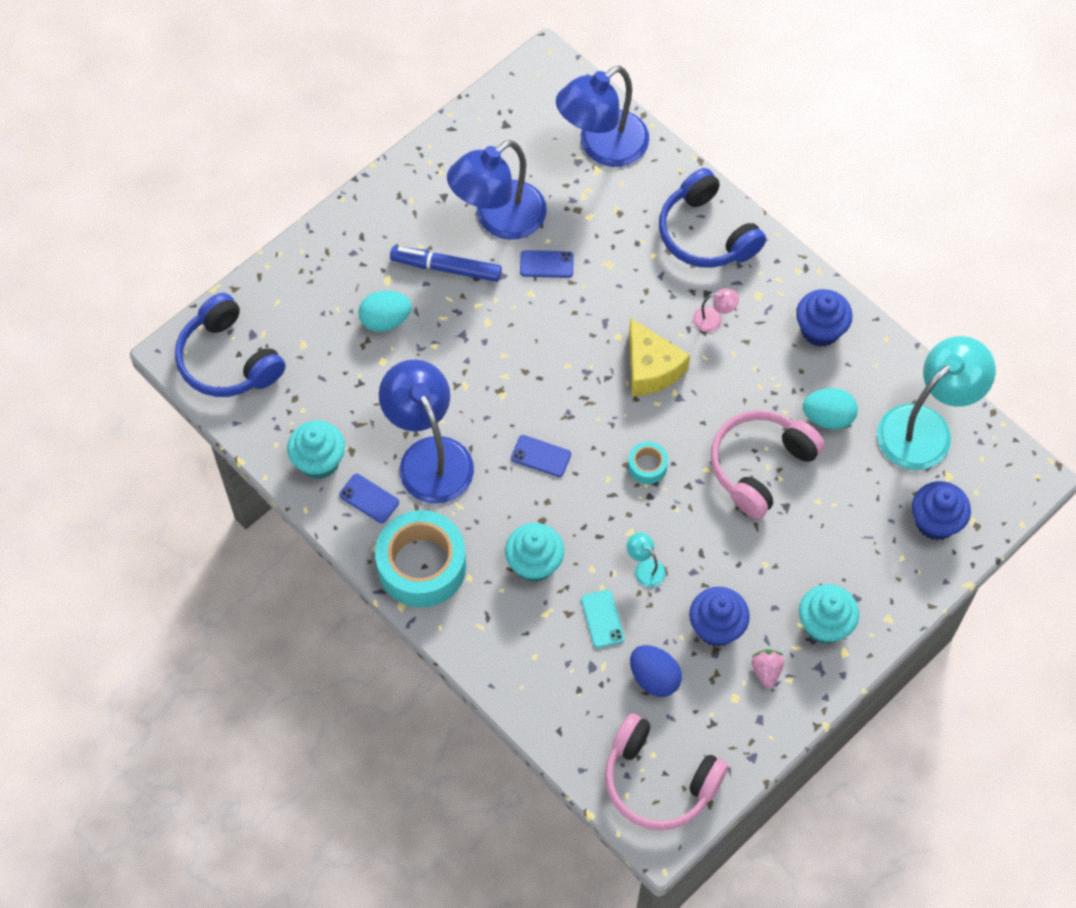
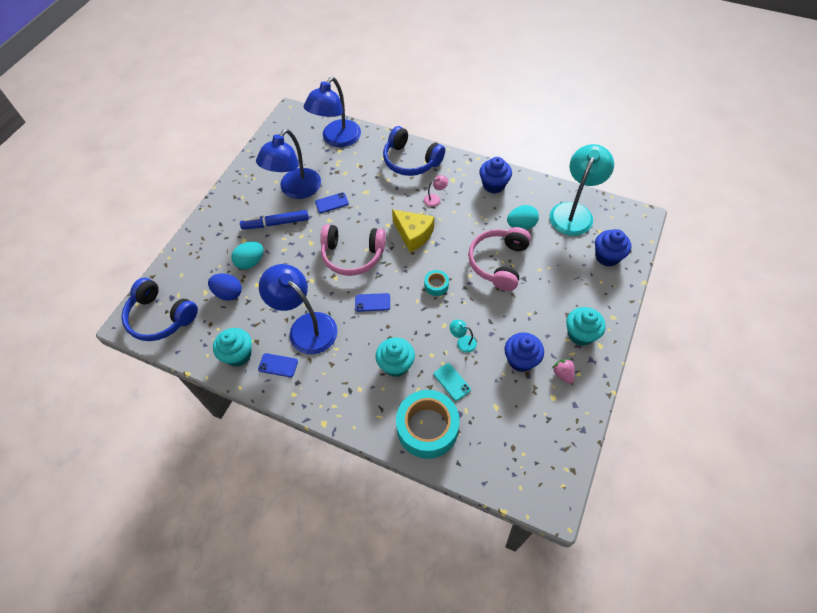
camera: 20 degrees left, 5 degrees down
turquoise tape [375,510,466,607] -> turquoise tape moved to [396,390,460,459]
pink headphones [605,713,728,830] -> pink headphones moved to [320,224,386,276]
blue egg [630,645,682,697] -> blue egg moved to [208,274,242,301]

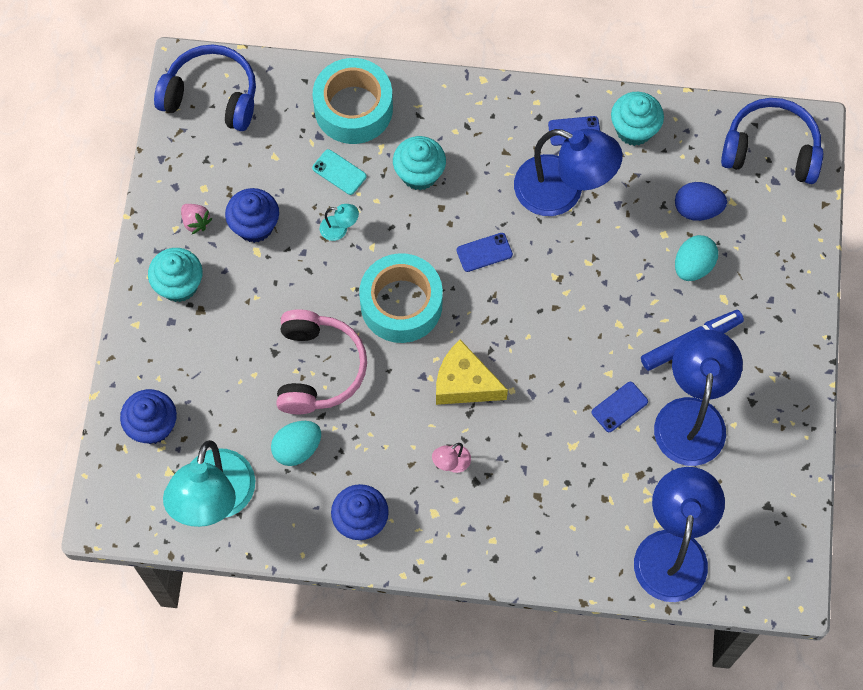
camera: 160 degrees right, 10 degrees up
pink headphones [320,224,386,276] -> none
blue headphones [383,126,445,176] -> blue headphones moved to [154,44,256,131]
turquoise tape [424,270,449,296] -> turquoise tape [359,253,443,343], size x2.21

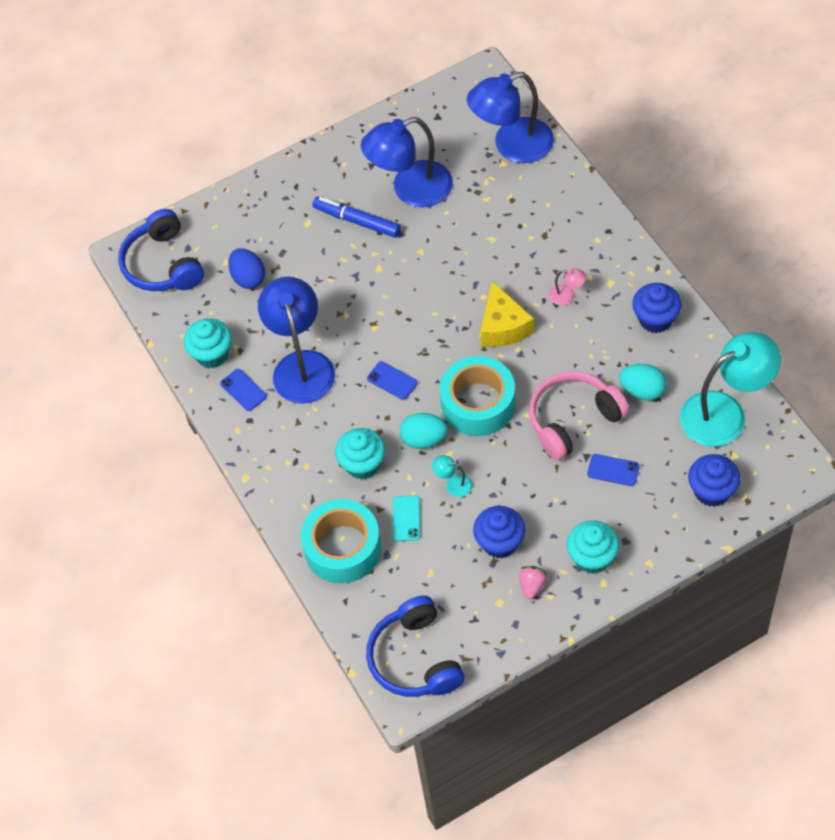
camera: 120 degrees left, 10 degrees down
turquoise lamp [320,204,359,241] -> turquoise lamp turned 45 degrees counterclockwise [432,455,472,497]
blue phone [592,382,648,432] -> blue phone moved to [587,454,640,486]
turquoise egg [675,235,718,281] -> turquoise egg moved to [400,413,448,449]

